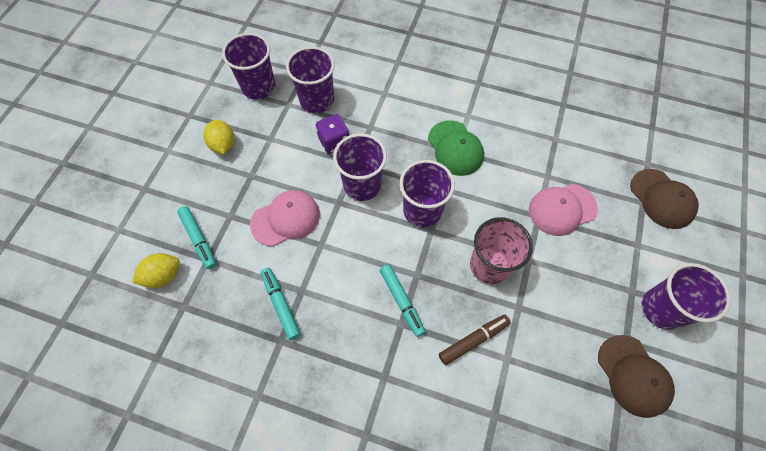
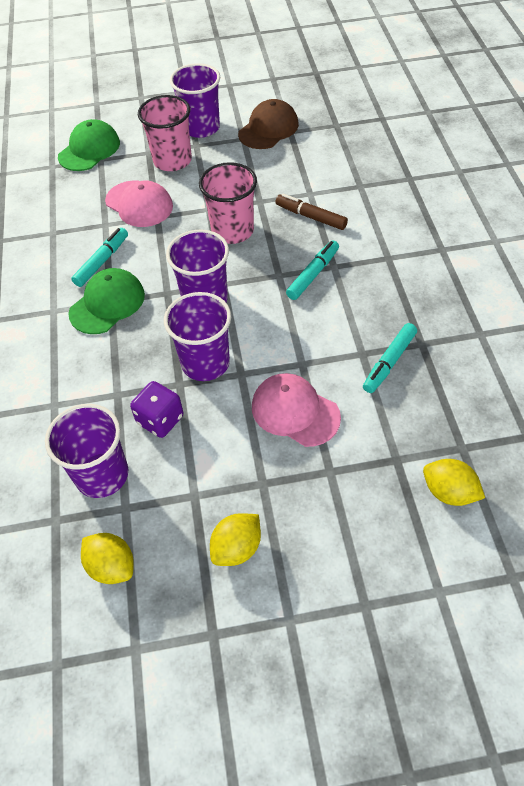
camera: 115 degrees left, 10 degrees down
turquoise marker [177,206,216,269] -> turquoise marker moved to [71,228,128,287]
purple cup [222,33,276,99] -> yellow lemon [81,533,134,584]
brown cap [630,169,699,229] -> green cap [58,119,120,171]
none -> pink cup [138,95,192,171]

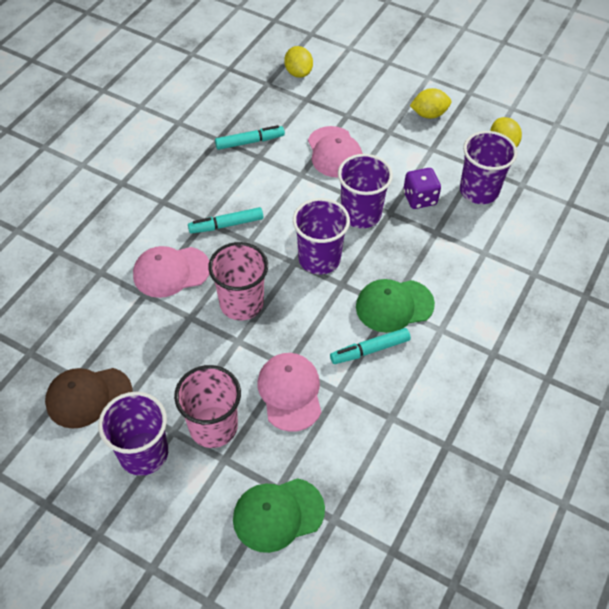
camera: 145 degrees left, 0 degrees up
brown marker [276,194,348,230] -> pink cap [133,246,209,298]

